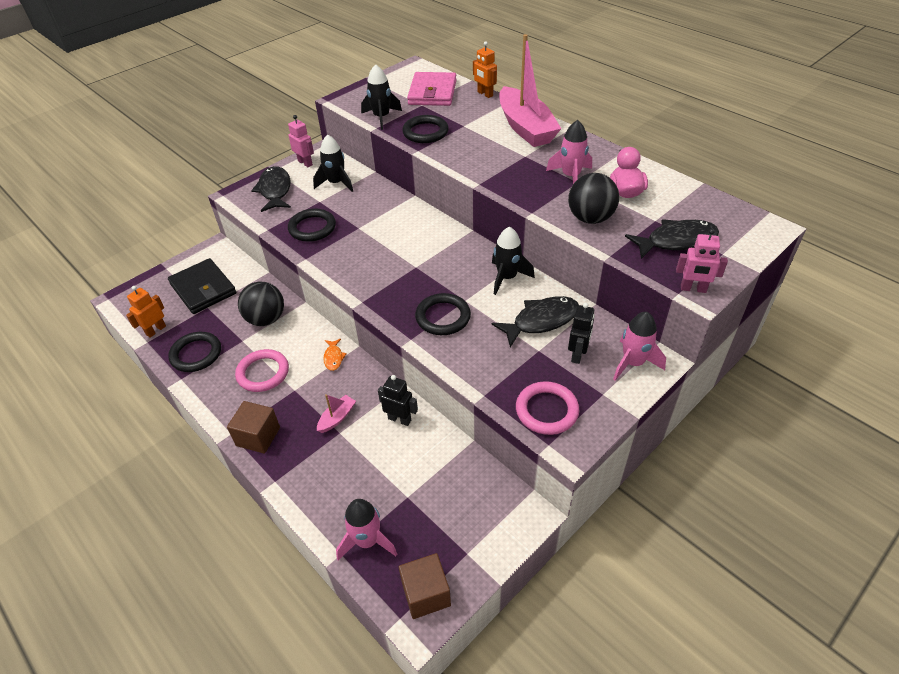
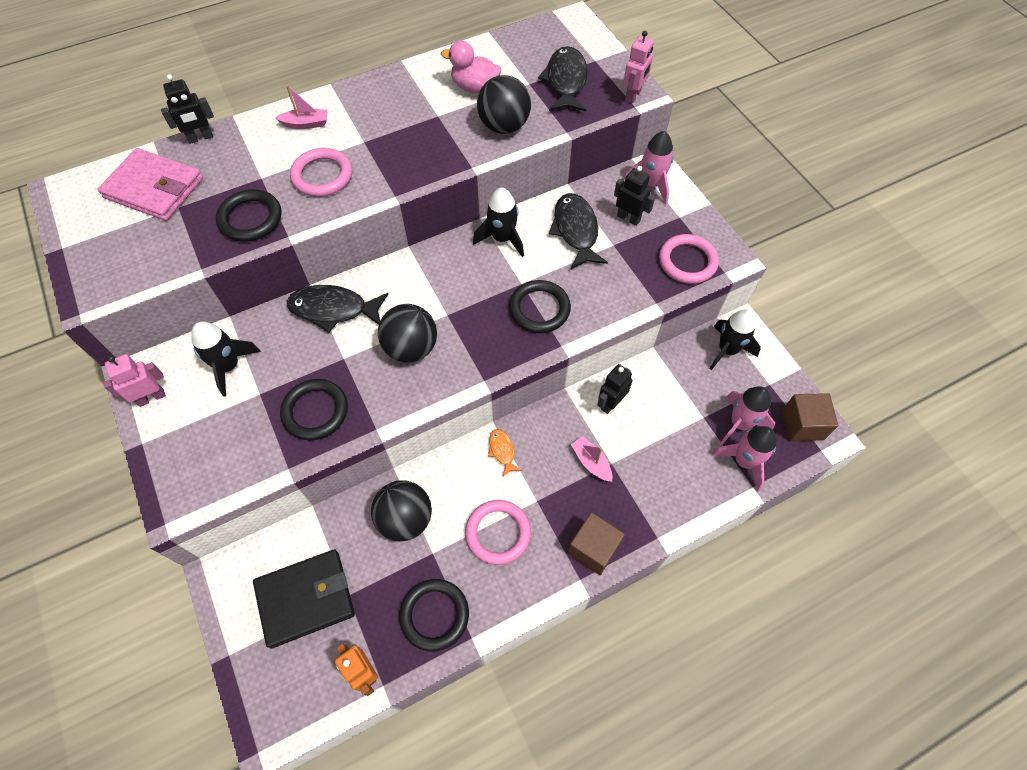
camera: 75 degrees left, 15 degrees up
black fish [251,166,291,212] -> black fish moved to [287,285,389,333]
orange fish [323,338,347,371] -> orange fish turned 120 degrees counterclockwise [488,429,522,476]
black rocket [361,64,402,130] -> black rocket moved to [710,309,761,370]
orange robot [473,41,497,98] -> black robot [161,74,214,144]
pink boat [499,34,562,147] -> pink boat [275,85,328,129], size x0.41
pink rocket [546,120,592,184] -> pink rocket moved to [720,386,775,445]
none -> pink ring [290,148,352,197]
none -> black ball [378,304,437,363]

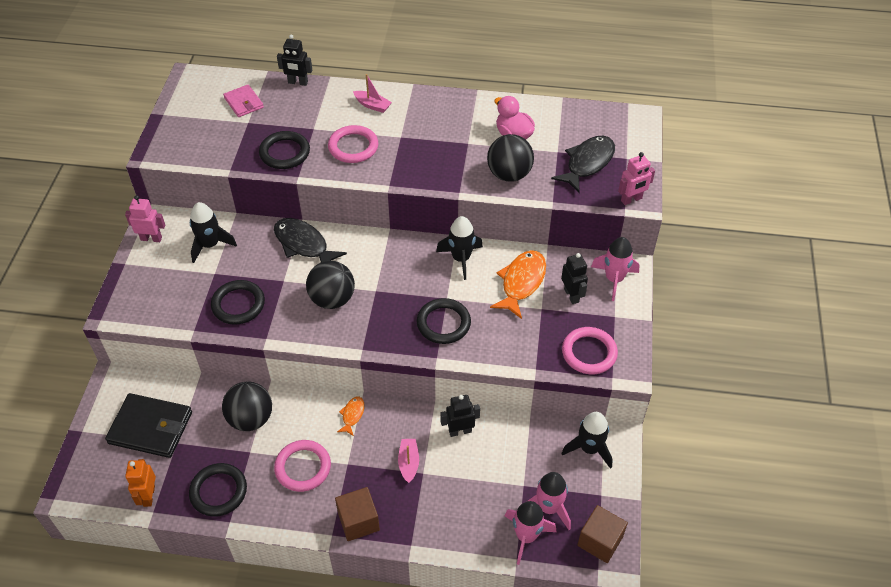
camera: 35 degrees right, 10 degrees down
pink wallet [97,148,203,221] -> pink wallet [223,84,264,117], size x0.58
black fish [549,193,608,269] -> orange fish [490,250,546,319]

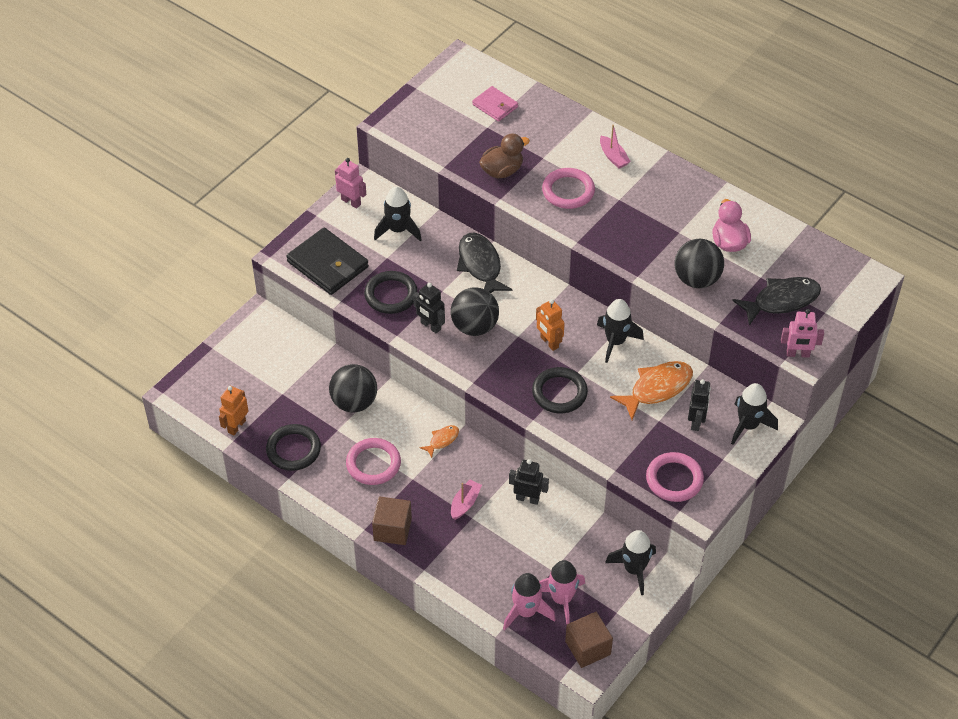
camera: 30 degrees right, 0 degrees up
black wallet [105,393,192,458] -> black wallet moved to [286,228,369,295]
pink wallet [223,84,264,117] -> pink wallet turned 45 degrees counterclockwise [472,86,518,122]
black ring [259,131,310,169] -> brown duck [479,134,530,179]
black robot [277,34,312,86] -> black robot moved to [413,283,445,333]
pink rocket [591,237,640,301] -> black rocket [731,383,778,445]
none -> orange robot [536,299,565,351]

